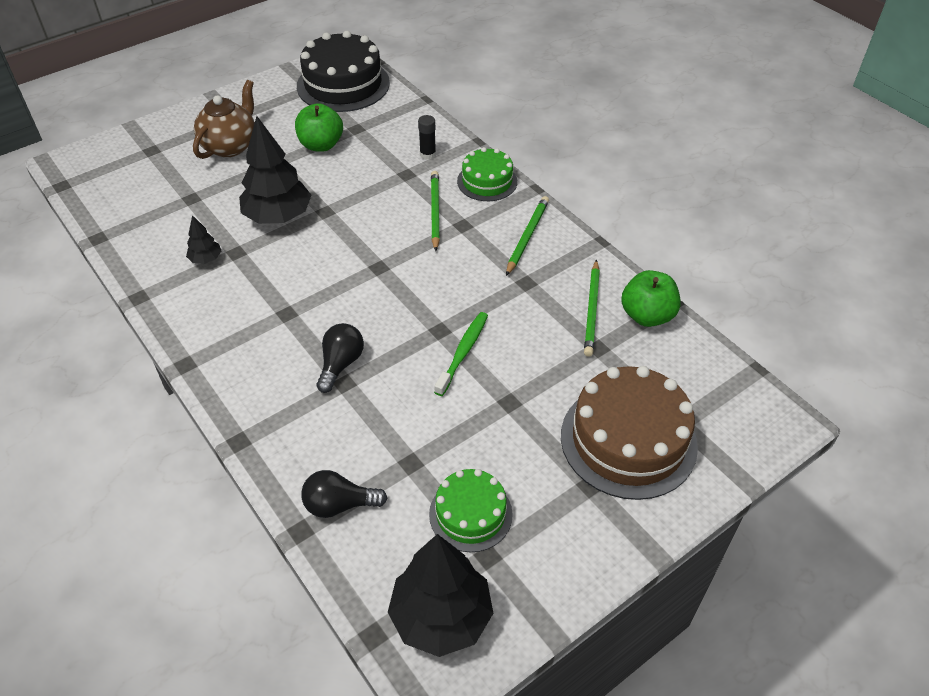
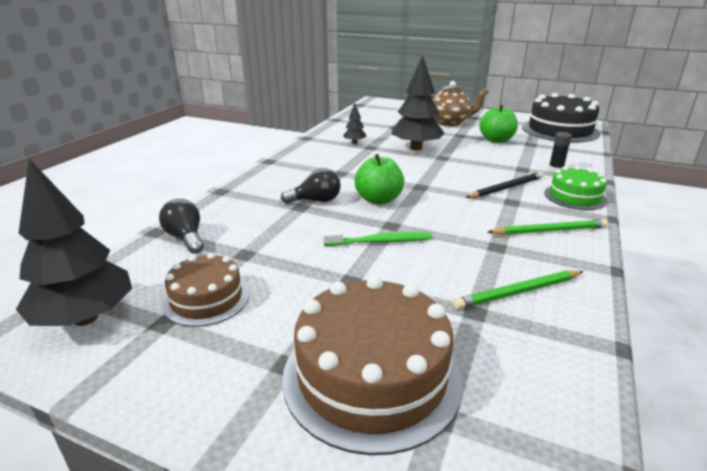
camera: 60 degrees right, 20 degrees down
green cake [429,469,513,552] -> brown cake [162,253,249,327]
green pencil [431,171,440,251] -> black pencil [465,172,543,198]
green apple [621,270,681,327] -> green apple moved to [354,154,404,205]

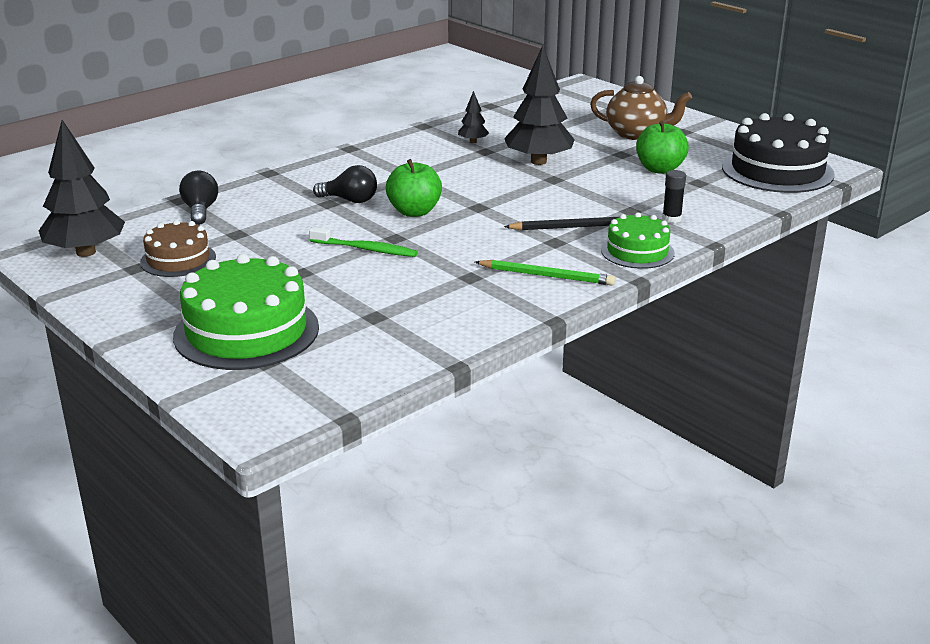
camera: 25 degrees right, 0 degrees up
brown cake [282,276,463,455] -> green cake [173,254,319,370]
green pencil [453,270,584,309] -> none

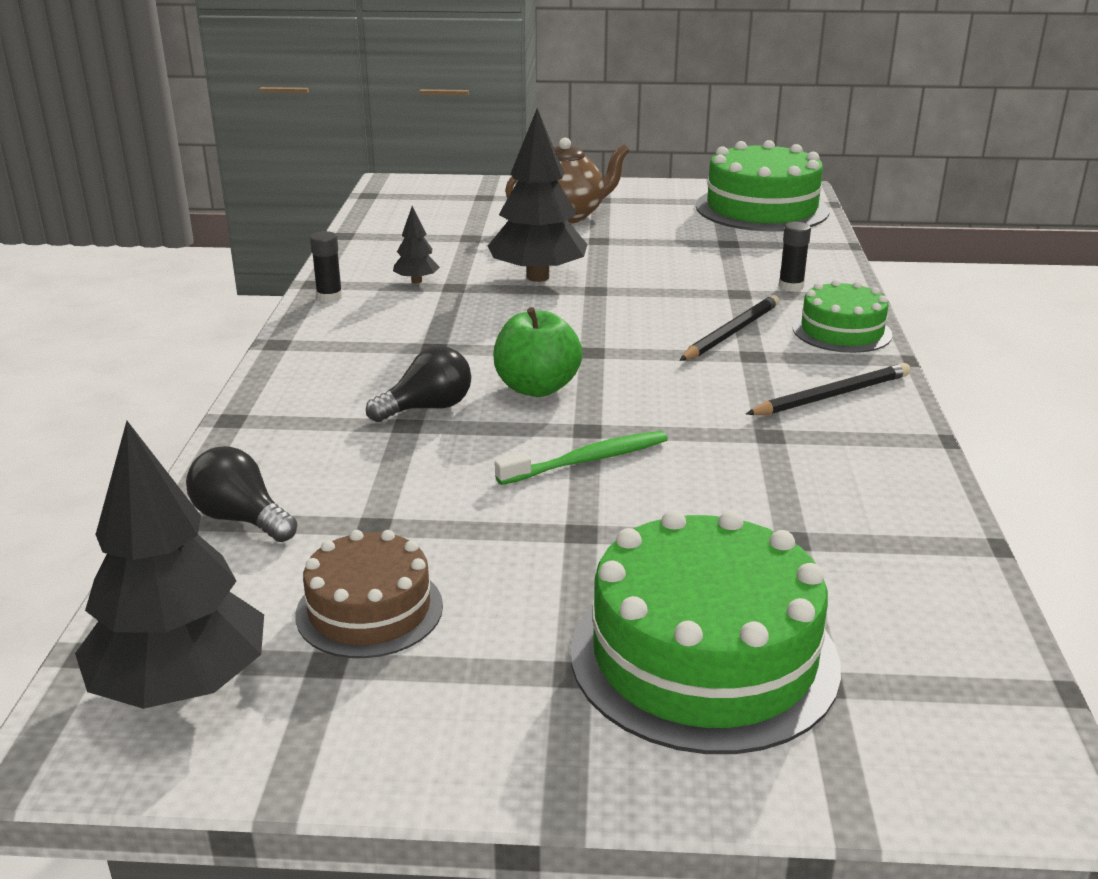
camera: 45 degrees left, 0 degrees up
green pencil [475,260,615,286] -> black pencil [746,363,910,415]
green apple [636,121,689,174] -> none
black cake [722,113,835,193] -> green cake [696,140,829,231]
none -> black glue stick [310,231,342,302]

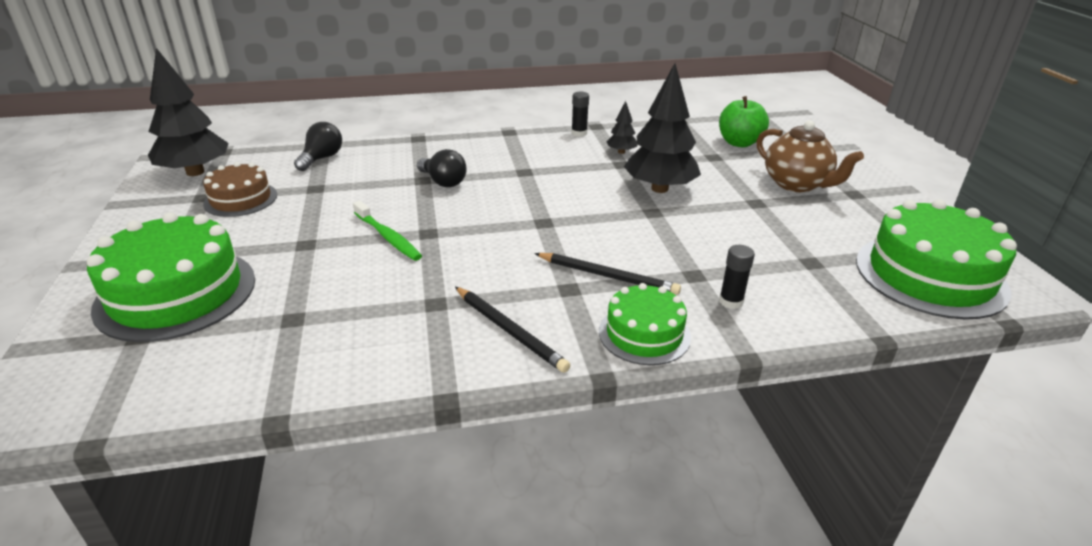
camera: 75 degrees right, 5 degrees up
green apple [493,307,583,397] -> green apple moved to [719,96,769,147]

